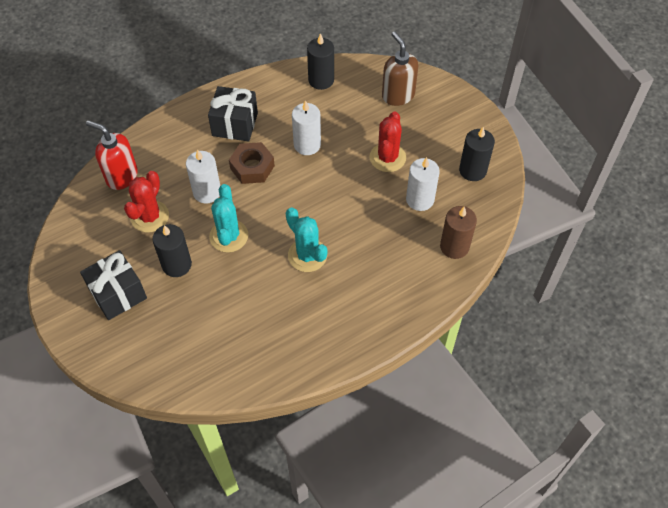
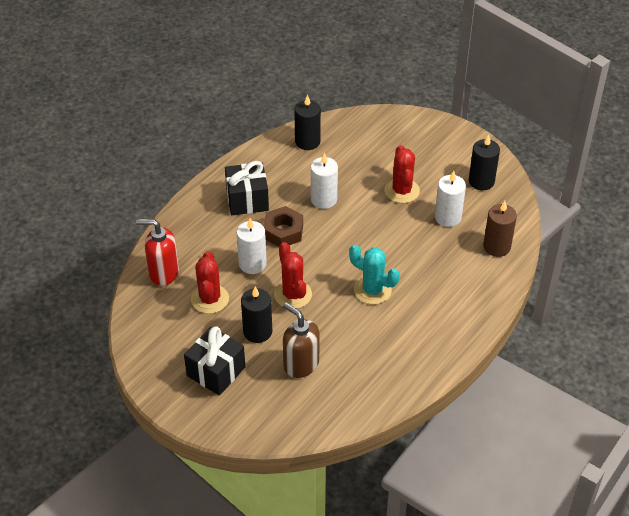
camera: 20 degrees left, 10 degrees down
turquoise cactus [209,184,248,253] -> red cactus [274,242,312,309]
brown soap dispenser [382,32,418,106] -> brown soap dispenser moved to [283,302,319,378]

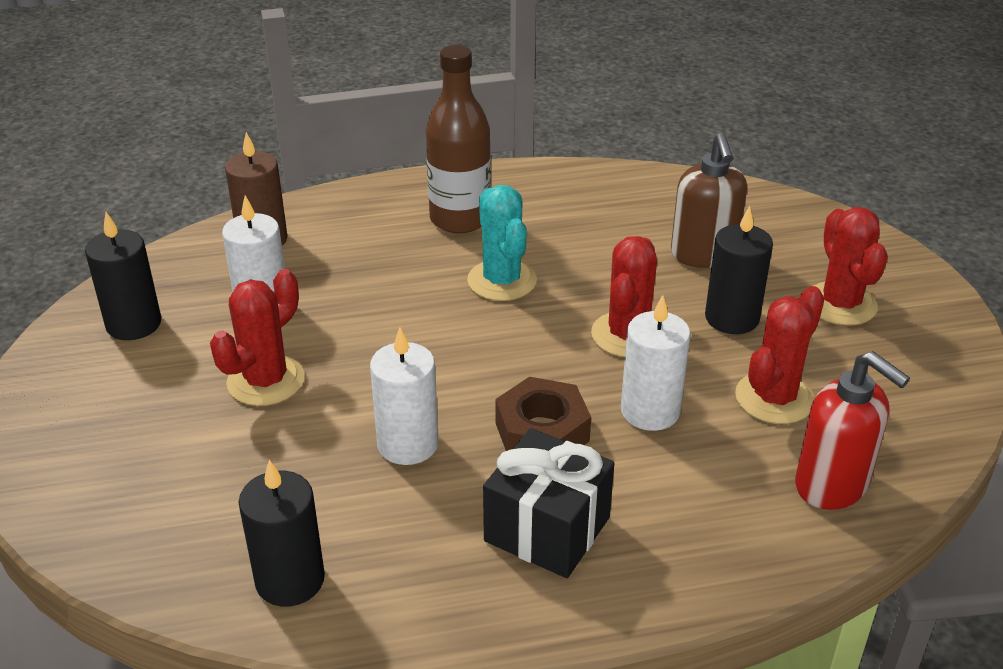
camera: 140 degrees left, 10 degrees down
black gift [184,326,245,396] -> red cactus [813,207,888,326]
none -> brown bottle [426,45,491,233]

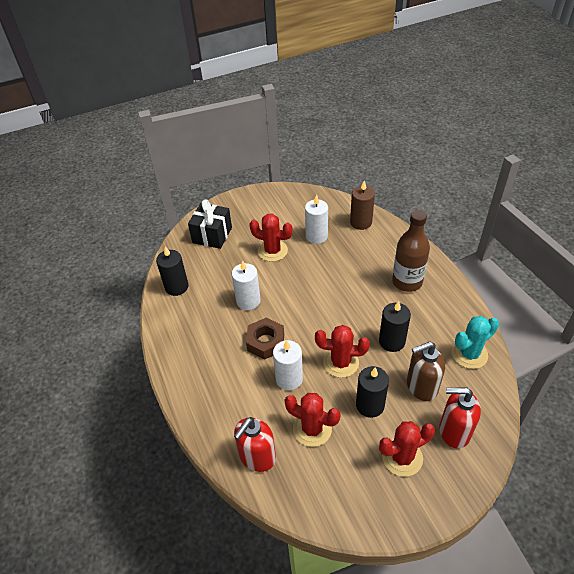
camera: 80 degrees right, 10 degrees up
black candle [85,212,161,340] -> black candle moved to [379,301,411,352]
turquoise cactus [467,185,537,301] -> turquoise cactus moved to [451,316,499,369]
black gift [483,428,614,578] -> black gift moved to [188,199,232,249]
none -> red soap dispenser [439,387,481,449]

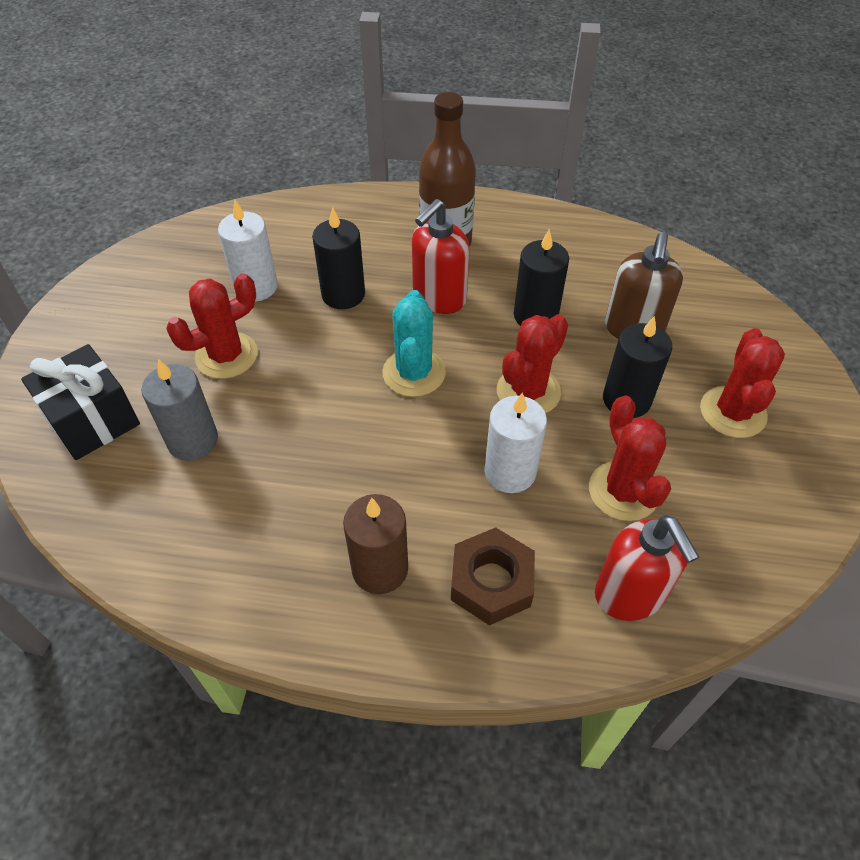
camera: 60 degrees left, 5 degrees up
black candle [156,246,189,296] -> black candle moved to [312,207,365,309]
white candle [232,260,261,310] -> none
brown nut [246,317,284,360] -> brown nut moved to [451,527,535,626]
red cactus [285,393,341,447] -> red cactus turned 75 degrees counterclockwise [589,395,671,521]
brown candle [350,181,375,230] -> brown candle moved to [343,494,408,594]
red soap dispenser [439,387,481,449] -> red soap dispenser moved to [412,199,469,314]
turquoise cactus [451,316,499,369] -> turquoise cactus moved to [382,290,446,397]
none -> grey candle [141,359,218,461]

